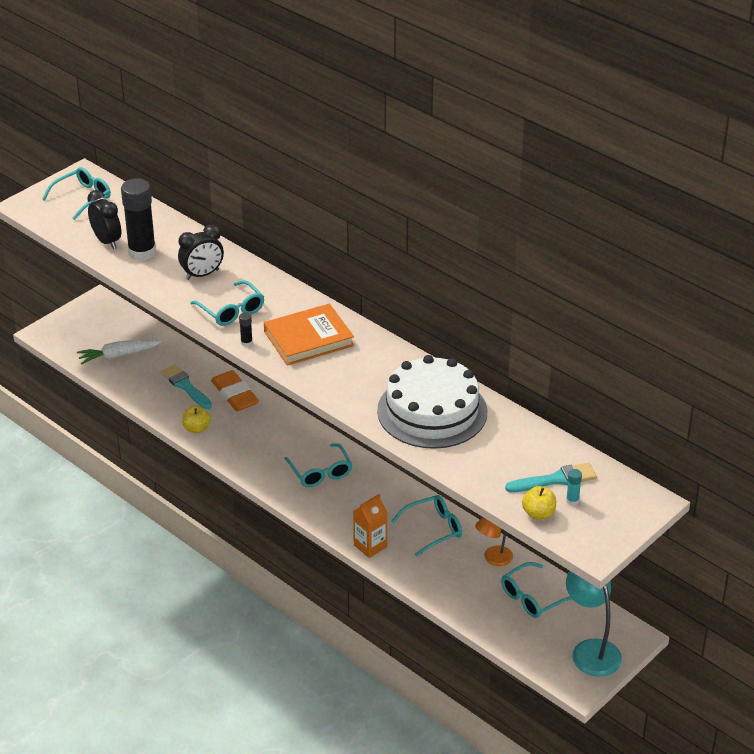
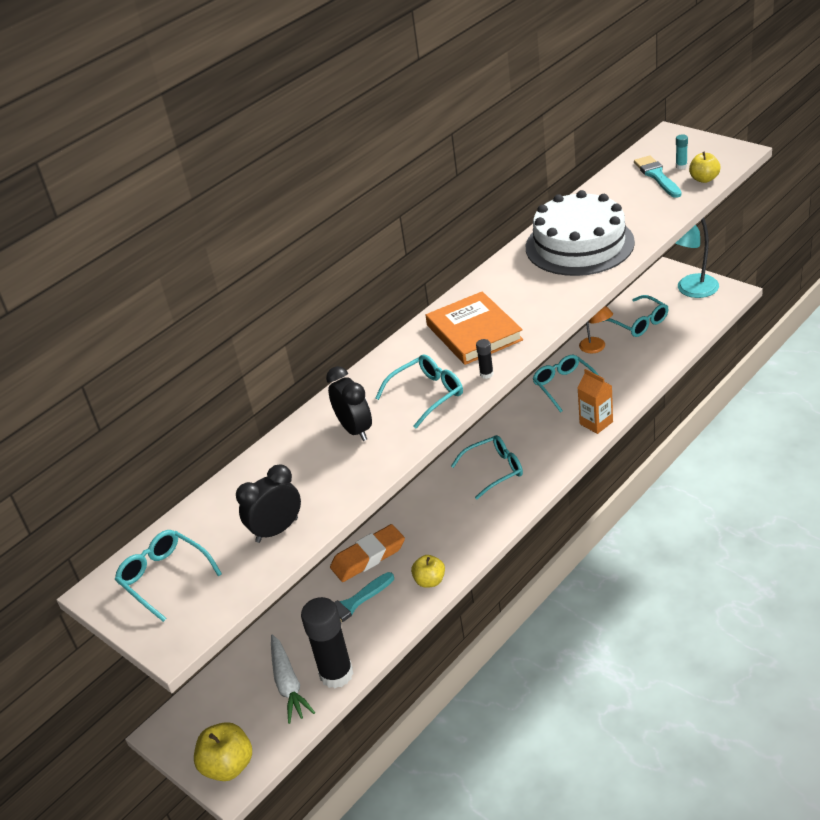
camera: 85 degrees left, 0 degrees up
black glue stick [121,179,156,261] -> black glue stick moved to [301,597,353,688]
none -> yellow apple [194,722,252,781]

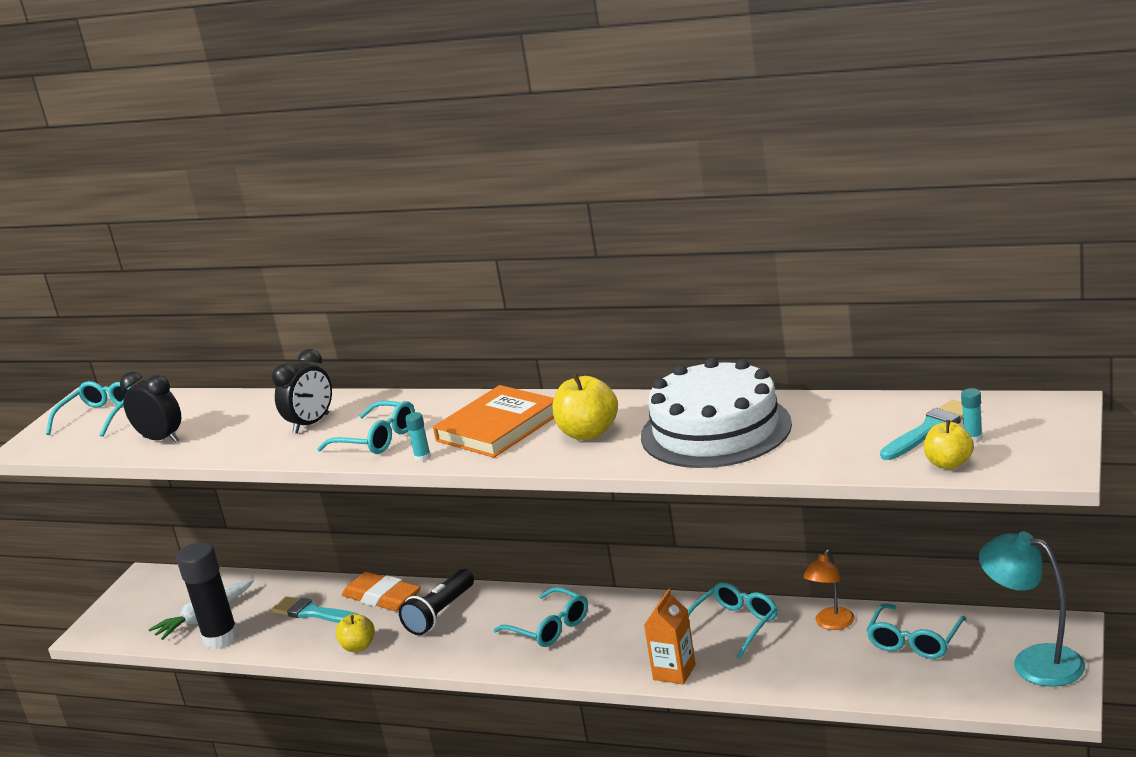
camera: 65 degrees right, 15 degrees down
yellow apple [194,722,252,781] -> yellow apple moved to [553,373,618,440]
black glue stick [476,339,494,379] -> turquoise glue stick [405,412,431,462]
none -> black flashlight [399,569,474,635]

